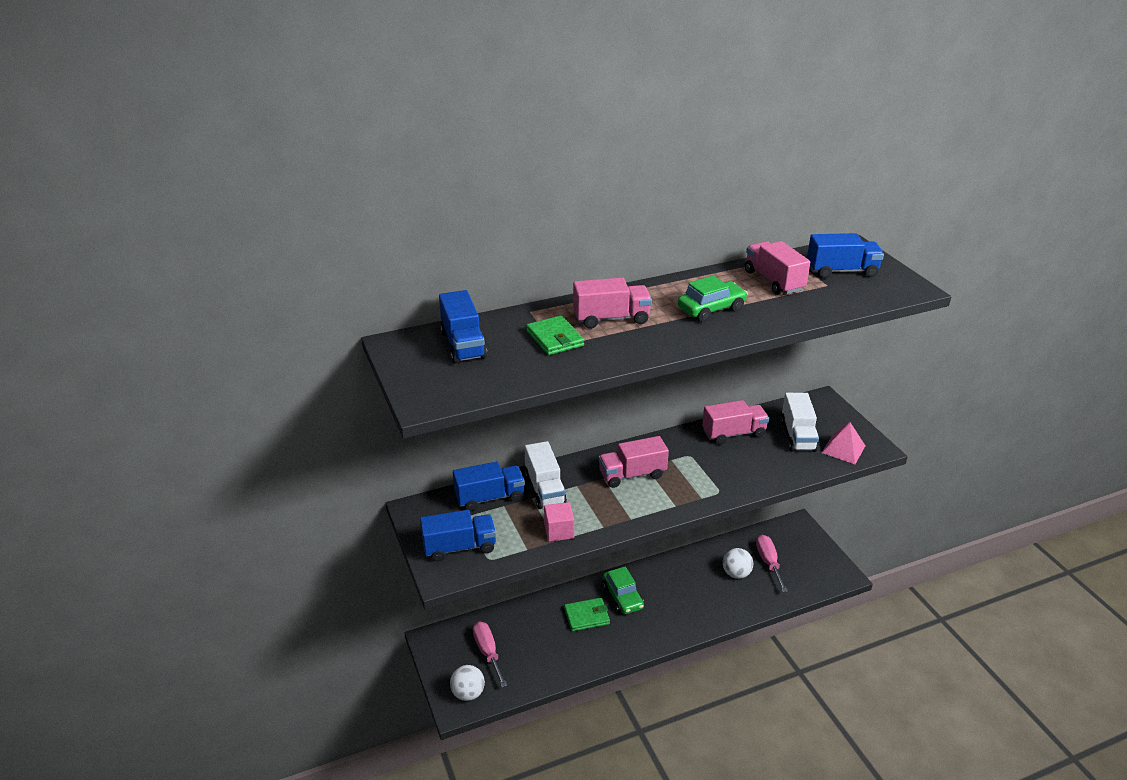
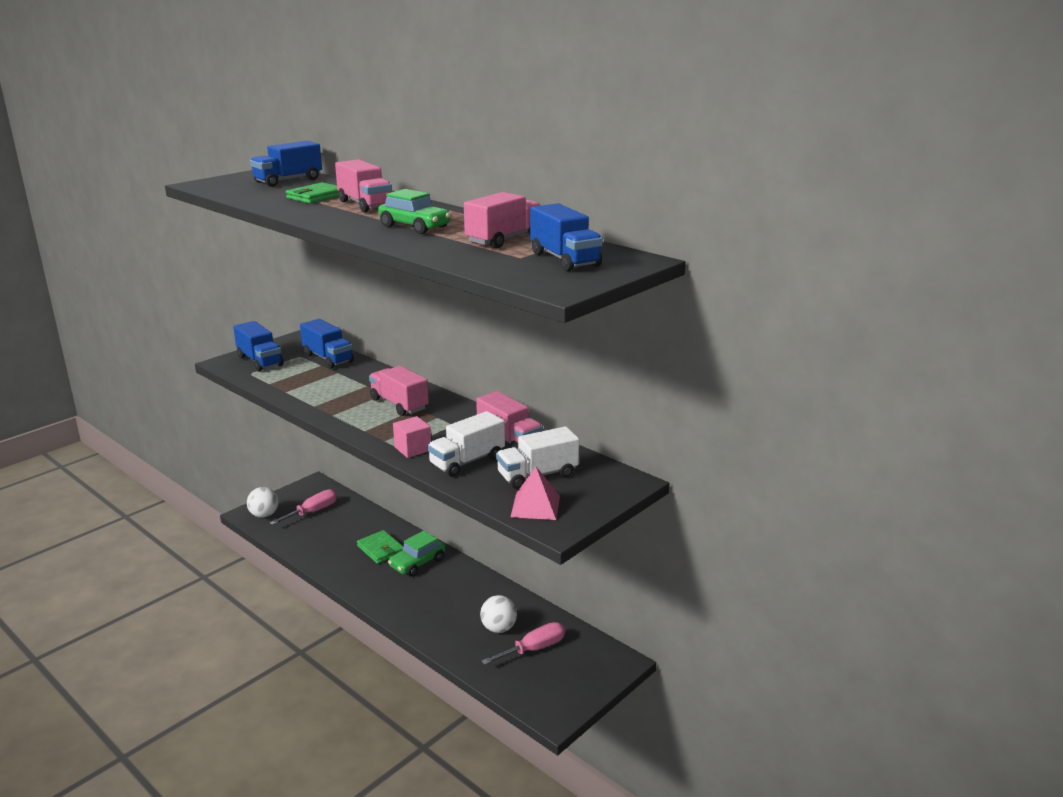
camera: 65 degrees right, 10 degrees down
white truck [524,441,567,509] -> white truck moved to [427,411,505,477]
pink cube [544,502,574,542] -> pink cube moved to [393,416,431,458]

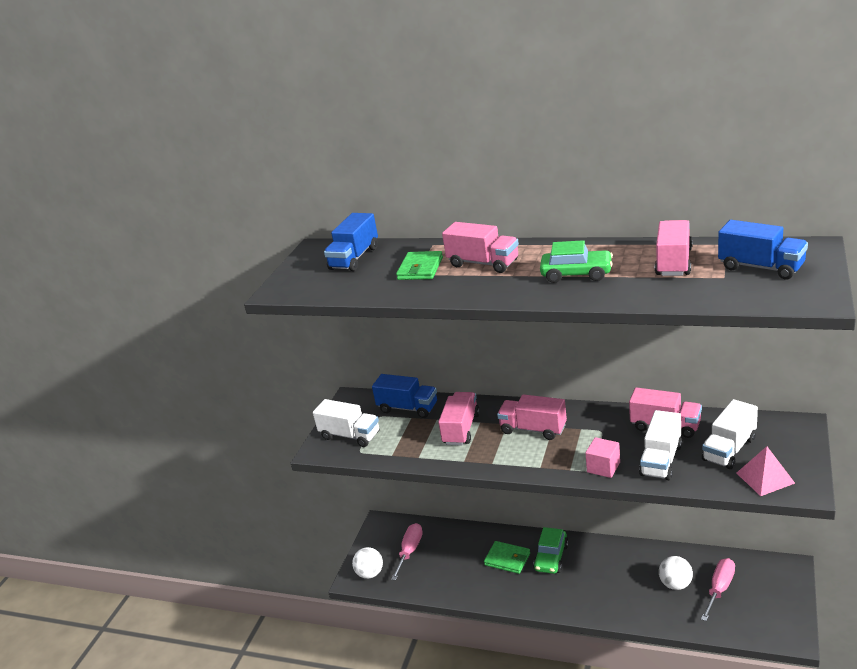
camera: 20 degrees left, 5 degrees up
blue truck [233,321,283,372] -> white truck [313,399,380,447]
none -> pink truck [438,392,480,446]

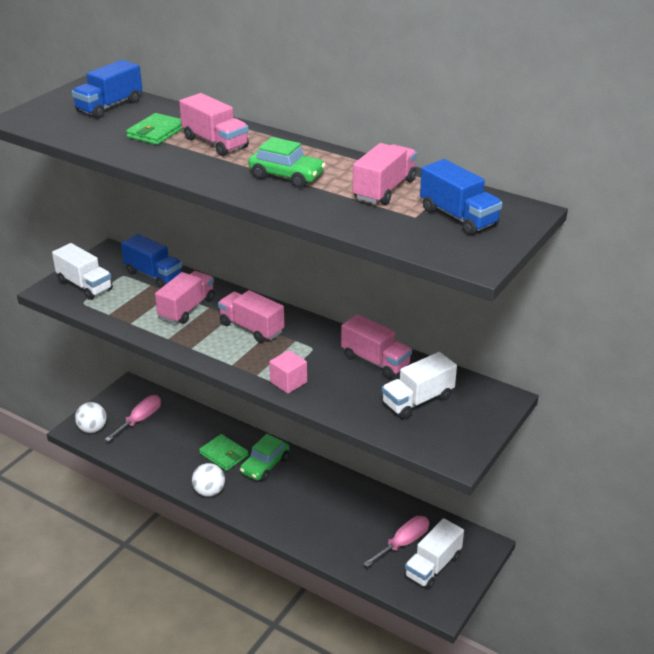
camera: 10 degrees right, 5 degrees up
white truck [639,410,682,480] -> white truck moved to [404,518,464,590]
white ball [659,556,693,590] -> white ball moved to [192,463,225,497]
pink pyramid [737,446,795,496] -> none

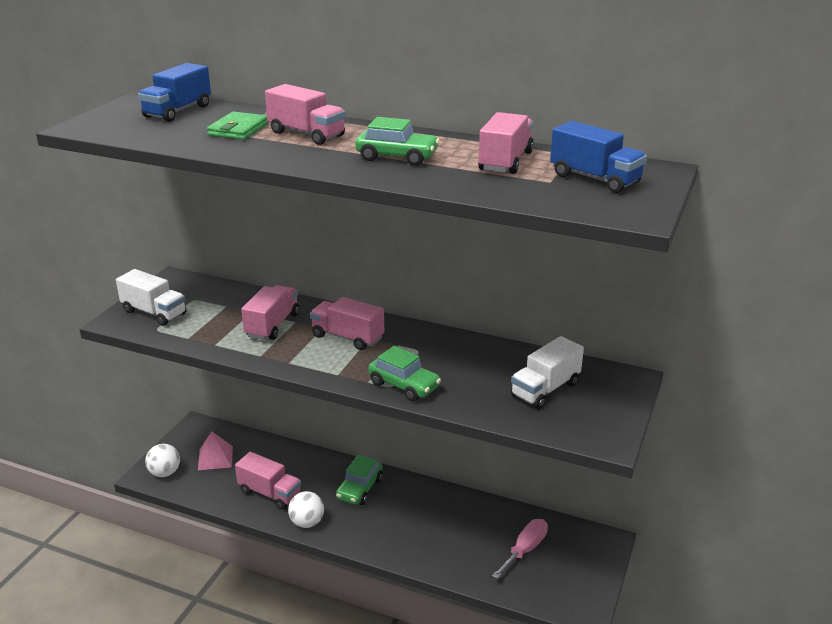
camera: 10 degrees left, 5 degrees down
pink screwdriver [105,395,161,441] -> pink pyramid [198,431,233,470]
blue truck [121,234,182,288] -> none
green wallet [199,434,249,471] -> none
pink cube [269,350,307,394] -> green car [368,346,441,401]
pink truck [341,314,412,379] -> pink truck moved to [235,452,301,510]
white truck [404,518,464,590] -> none

